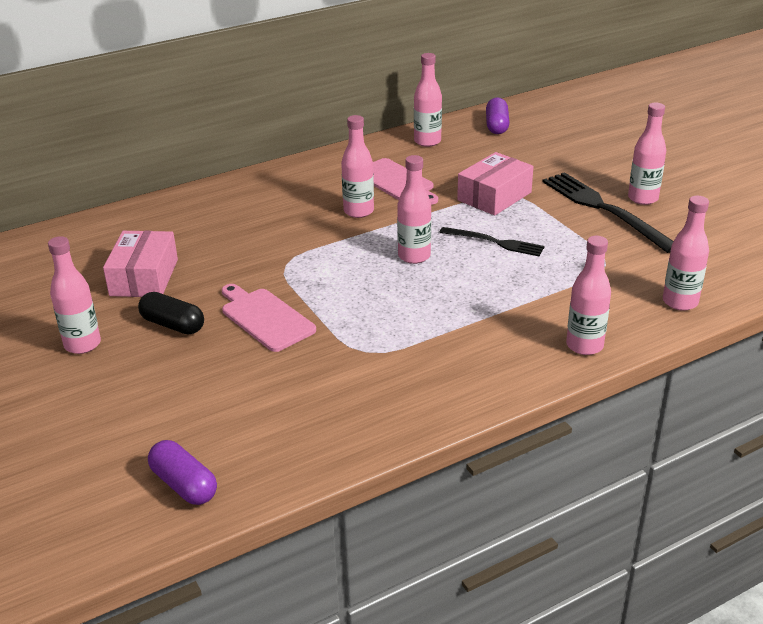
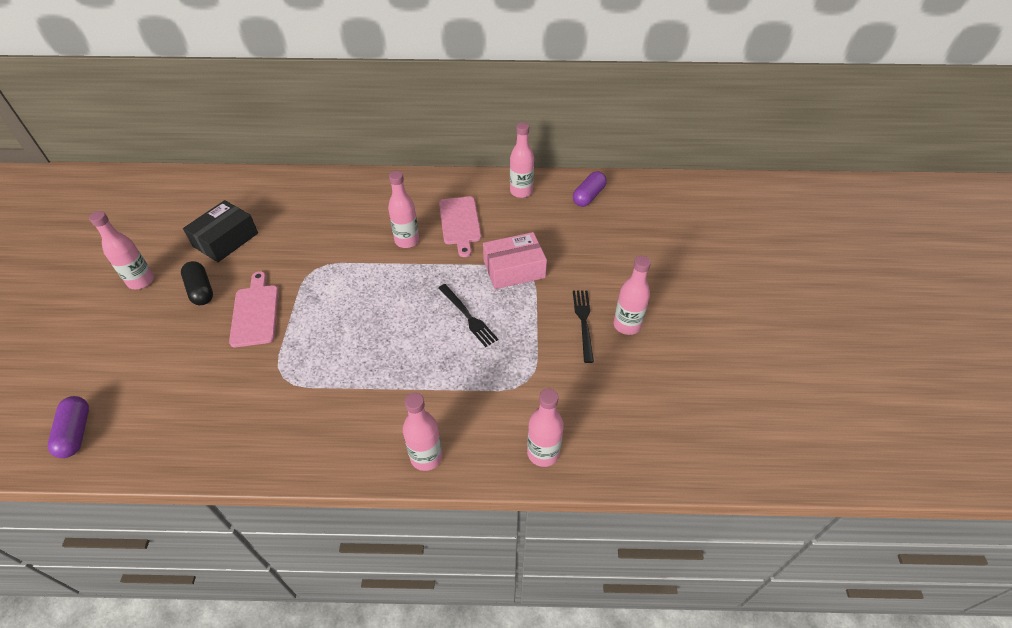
camera: 30 degrees right, 15 degrees up
pink box [103,231,178,297] -> black box [183,200,258,262]
pink bottle [397,155,431,264] -> none
black fork [542,172,674,253] -> black fork [573,290,594,363], size x0.58

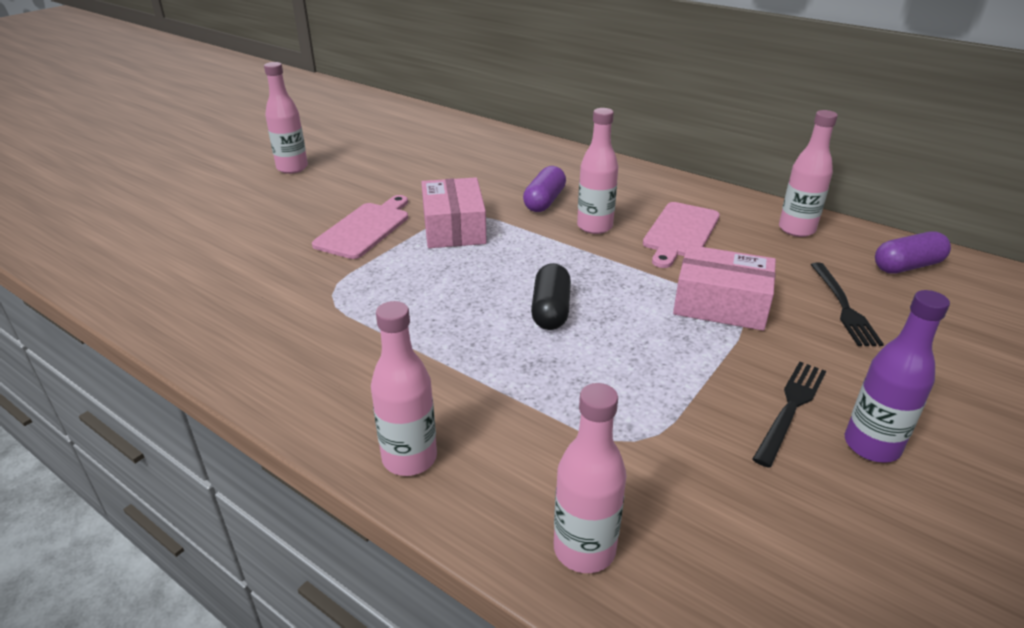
camera: 35 degrees right, 15 degrees down
purple capsule [48,396,89,458] -> purple capsule moved to [523,166,566,212]
black capsule [181,261,213,305] -> black capsule moved to [531,263,571,330]
black box [183,200,258,262] -> none
black fork [438,284,498,347] -> black fork moved to [811,263,884,346]
pink bottle [614,256,651,335] -> purple bottle [845,290,950,463]
none -> pink box [421,177,487,248]

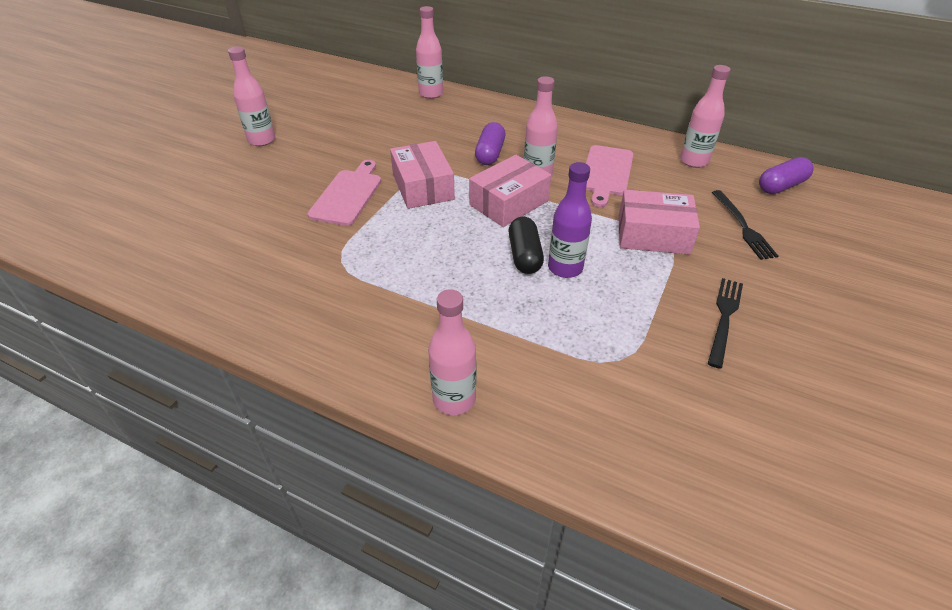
camera: 10 degrees left, 10 degrees up
pink bottle [554,383,627,573] -> pink bottle moved to [416,6,443,99]
purple bottle [845,290,950,463] -> purple bottle moved to [548,162,592,278]
none -> pink box [469,155,551,227]

